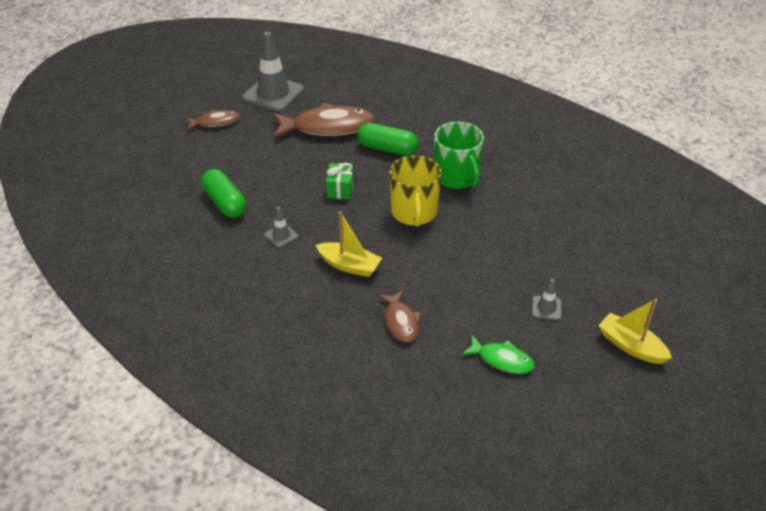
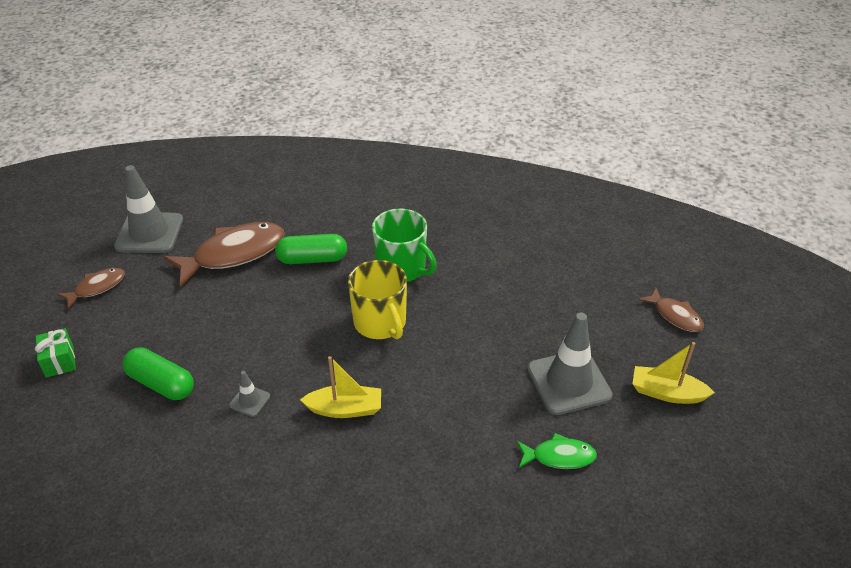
camera: 25 degrees left, 0 degrees up
green gift [326,163,354,199] -> green gift moved to [35,328,76,378]
brown fish [378,290,421,342] -> brown fish moved to [639,287,704,332]
grey traffic cone [532,279,561,320] -> grey traffic cone [527,313,613,415], size x2.20

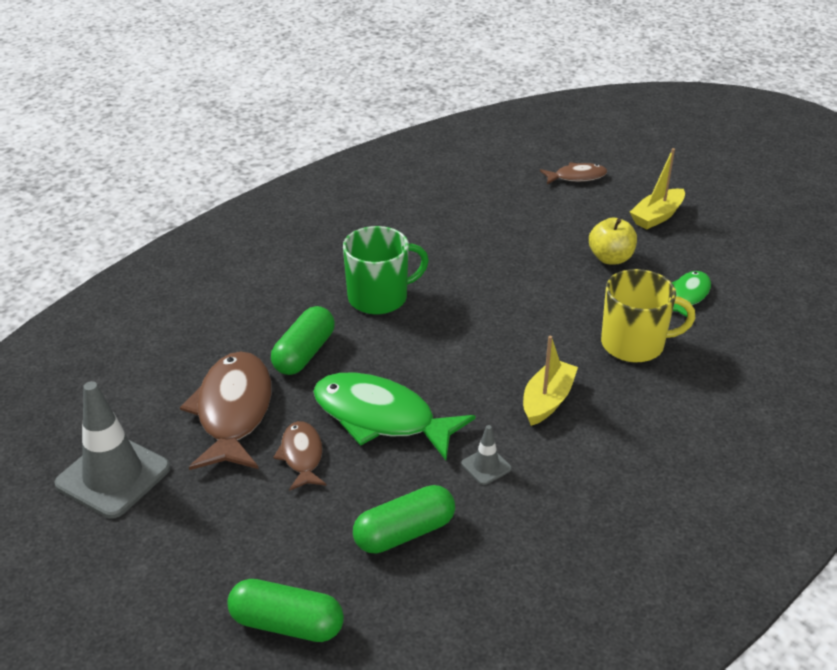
camera: 60 degrees left, 5 degrees down
green gift [35,328,76,378] -> green capsule [227,579,344,642]
brown fish [57,268,125,309] -> brown fish moved to [273,421,327,491]
yellow mug [348,260,407,339] -> yellow mug moved to [601,269,695,363]
grey traffic cone [527,313,613,415] -> yellow apple [589,217,637,264]
none -> green fish [313,372,475,460]

